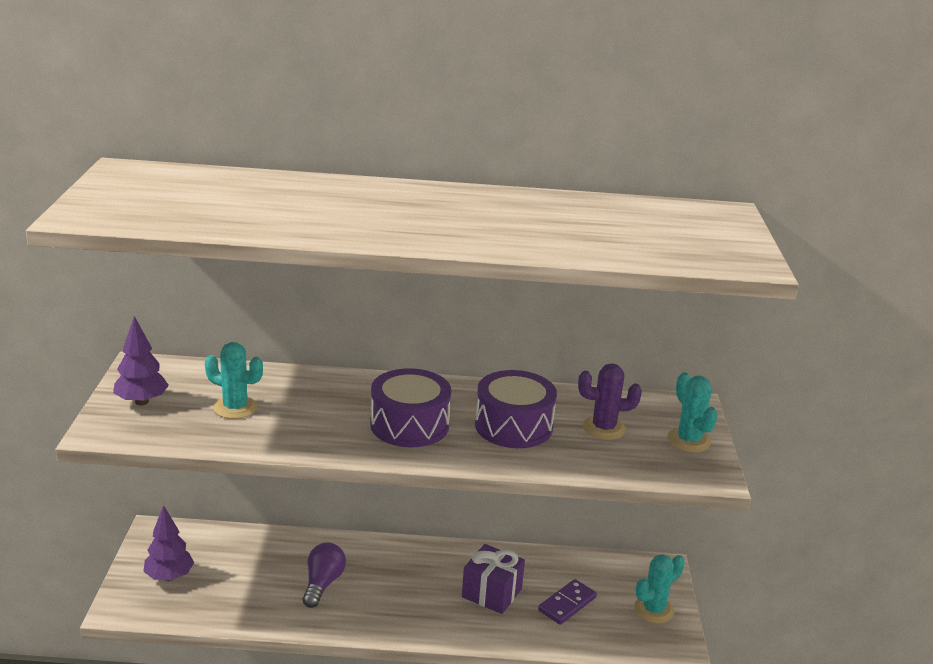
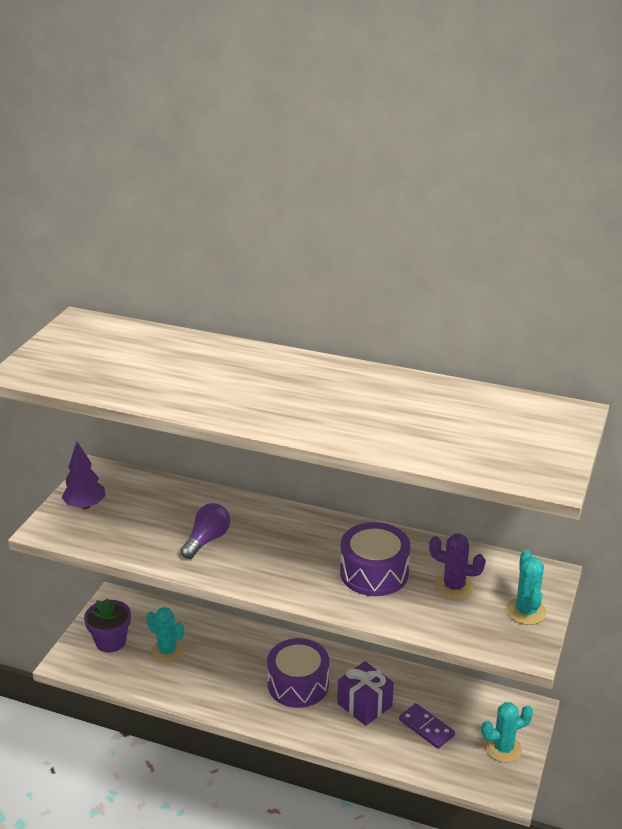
camera: 20 degrees right, 5 degrees up
purple tree [143,505,194,581] -> purple flower pot [84,598,131,653]
turquoise cactus [205,342,263,419] -> turquoise cactus moved to [146,607,184,663]
purple light bulb [302,543,346,608] -> purple light bulb moved to [180,503,230,559]
purple drum [370,368,451,447] -> purple drum moved to [267,638,329,708]
purple domino [538,579,597,625] -> purple domino turned 75 degrees clockwise [399,703,455,749]

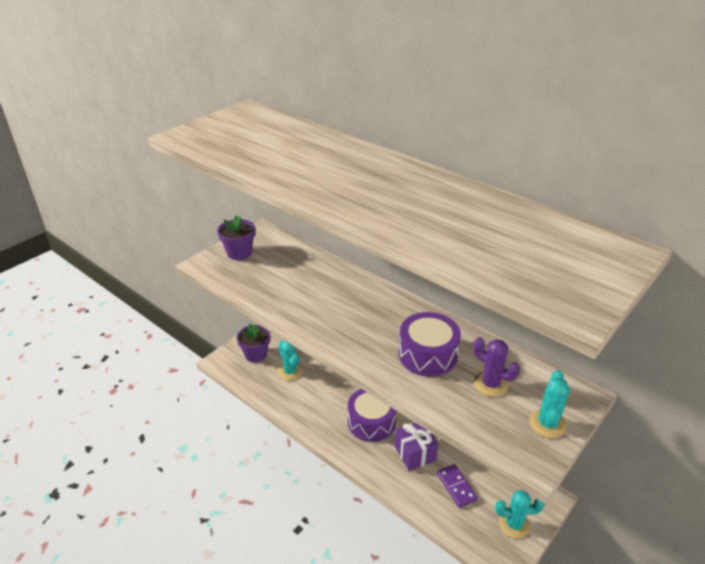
camera: 20 degrees right, 5 degrees up
purple tree [62,442,106,509] -> purple flower pot [217,215,255,260]
purple light bulb [180,503,230,559] -> none

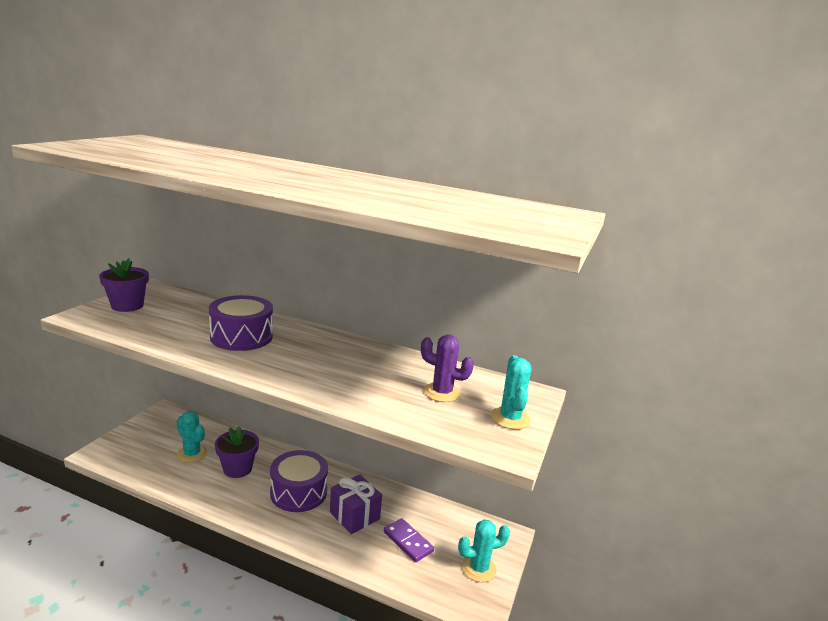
camera: 20 degrees left, 15 degrees down
purple flower pot [237,323,271,363] -> purple flower pot moved to [215,426,259,478]
purple drum [399,312,461,377] -> purple drum moved to [209,295,273,351]

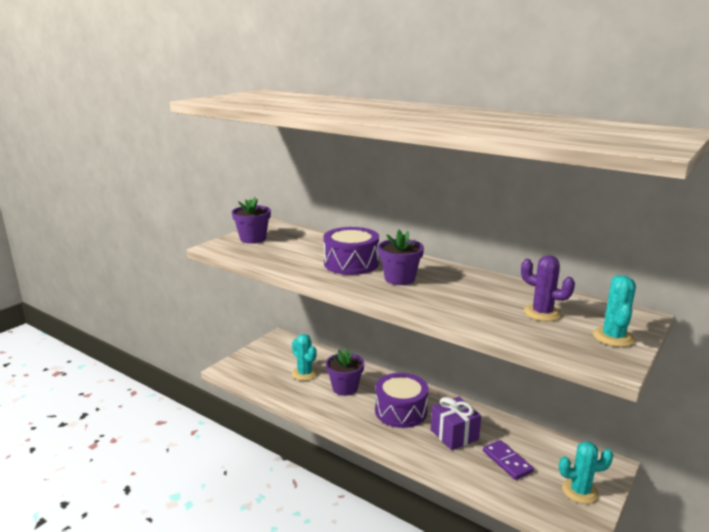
camera: 15 degrees right, 0 degrees up
none -> purple flower pot [378,230,424,285]

